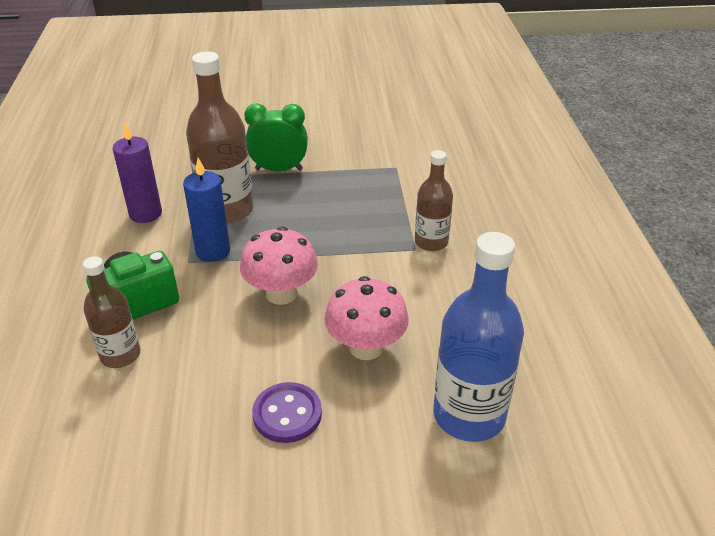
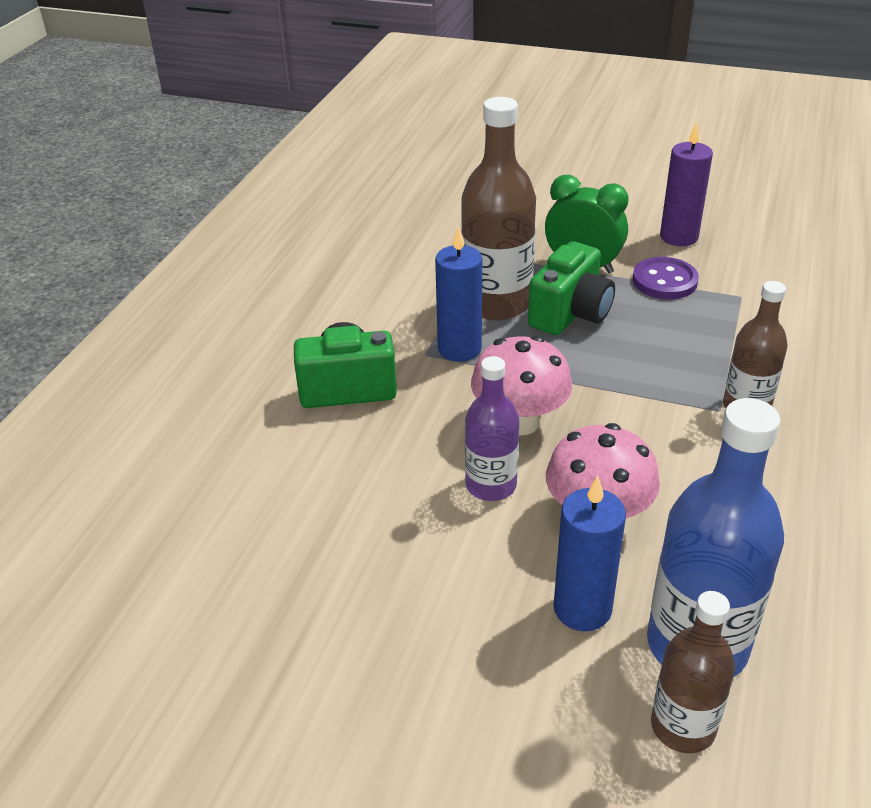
camera: 25 degrees right, 0 degrees up
brown bottle [83,256,140,368] -> brown bottle moved to [651,591,735,753]
purple candle [113,123,162,223] -> purple candle moved to [660,122,713,246]
purple button [252,382,322,443] -> purple button moved to [633,257,699,299]
none -> purple bottle [465,356,519,501]
none -> green camera [528,241,615,335]
none -> blue candle [553,476,626,631]

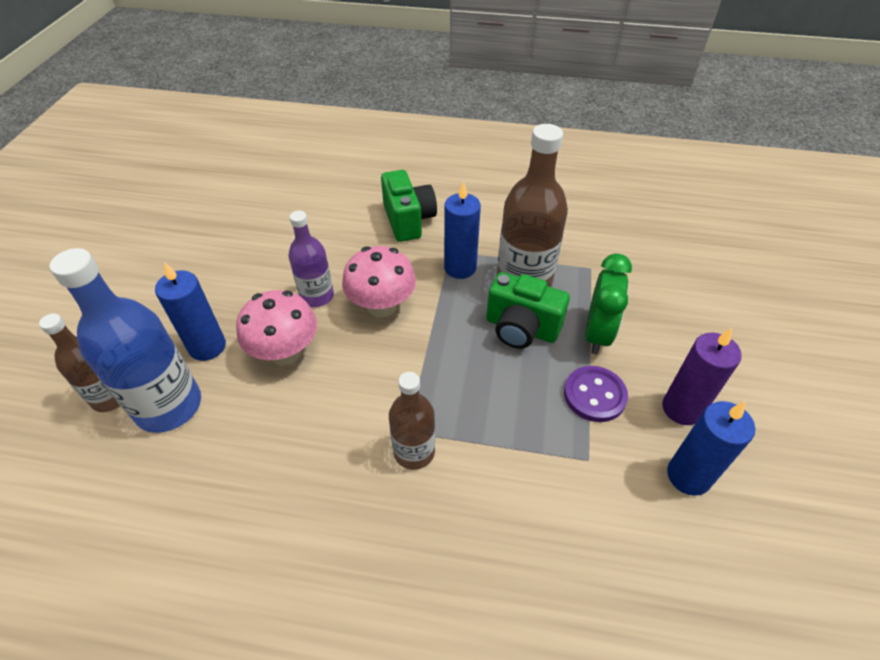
camera: 80 degrees right, 10 degrees up
none -> blue candle [667,401,755,496]

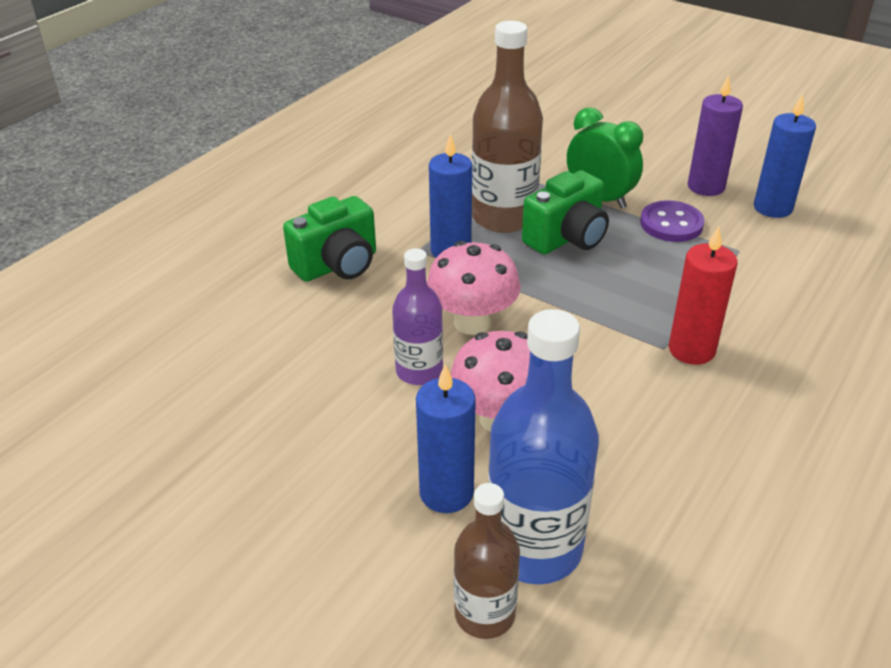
camera: 65 degrees left, 10 degrees down
green camera [381,170,437,242] -> green camera turned 135 degrees clockwise [283,196,376,282]
brown bottle [389,372,435,470] -> red candle [669,226,737,365]

